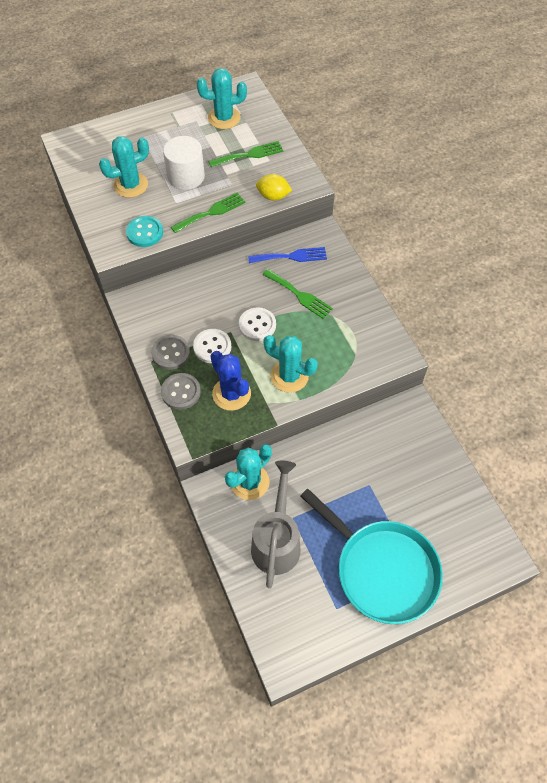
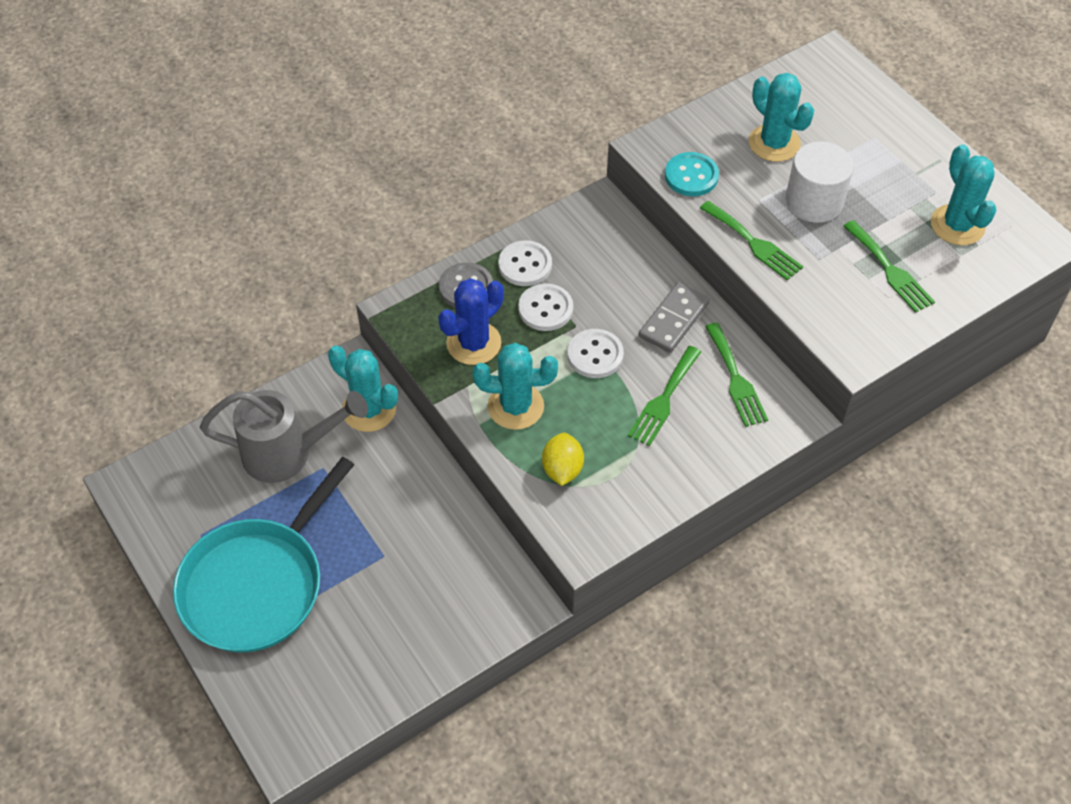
camera: 80 degrees right, 5 degrees down
grey button [151,335,190,370] -> white button [498,240,552,286]
blue fork [248,247,327,263] -> green fork [705,322,768,427]
yellow lemon [256,174,292,201] -> yellow lemon moved to [542,433,584,486]
turquoise cactus [263,335,318,393] -> turquoise cactus turned 75 degrees clockwise [473,343,558,430]
none -> grey domino [639,282,710,353]

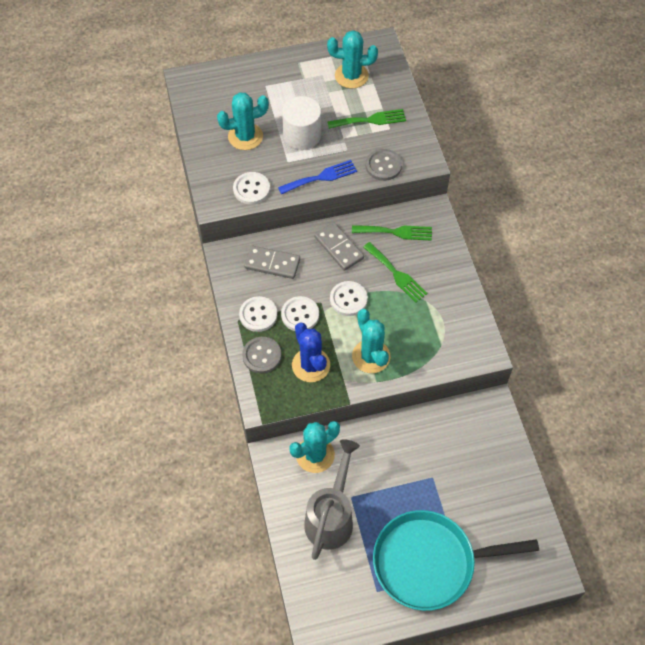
camera: 70 degrees left, 5 degrees up
turquoise pan [173,457,354,653] -> turquoise pan turned 120 degrees clockwise [373,510,539,611]
turquoise cactus [473,343,558,430] -> turquoise cactus turned 45 degrees counterclockwise [352,309,390,373]
yellow lemon [542,433,584,486] -> none
turquoise button [665,152,719,196] -> white button [233,172,270,205]
green fork [700,201,803,281] -> blue fork [278,160,357,194]
none -> grey domino [244,246,300,279]
none -> grey button [366,149,402,181]

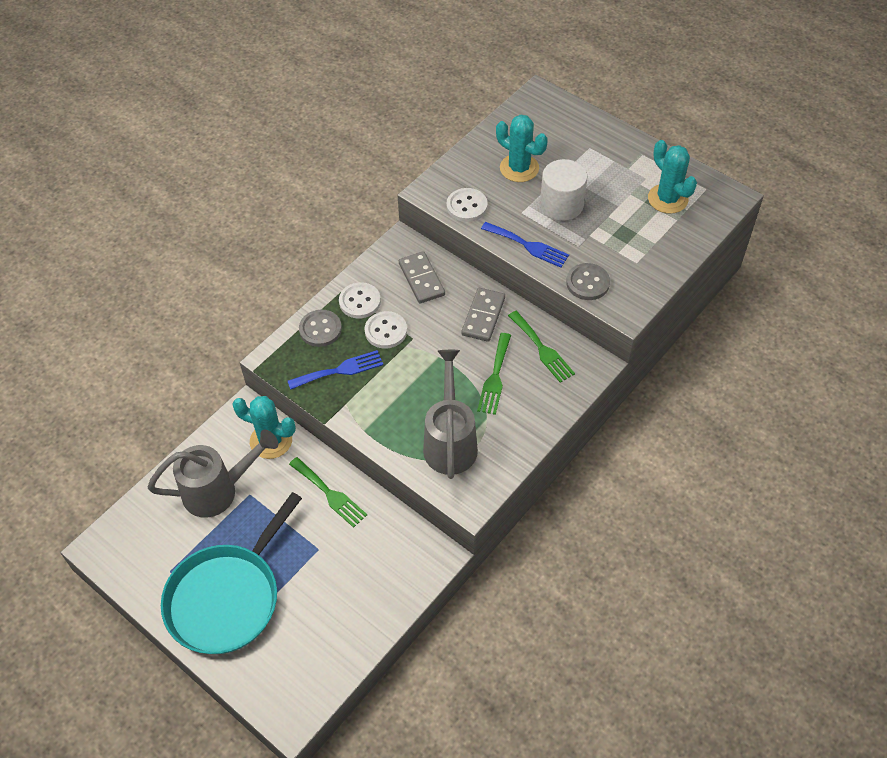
camera: 55 degrees right, 5 degrees down
blue cactus [292,322,330,382] -> blue fork [288,350,383,390]
green fork [327,109,406,129] -> green fork moved to [289,457,367,528]
white button [330,281,368,316] -> none
turquoise cactus [352,309,390,373] -> none
turquoise pan [373,510,539,611] -> turquoise pan turned 105 degrees counterclockwise [161,492,302,654]
none -> grey watering can [423,350,478,479]

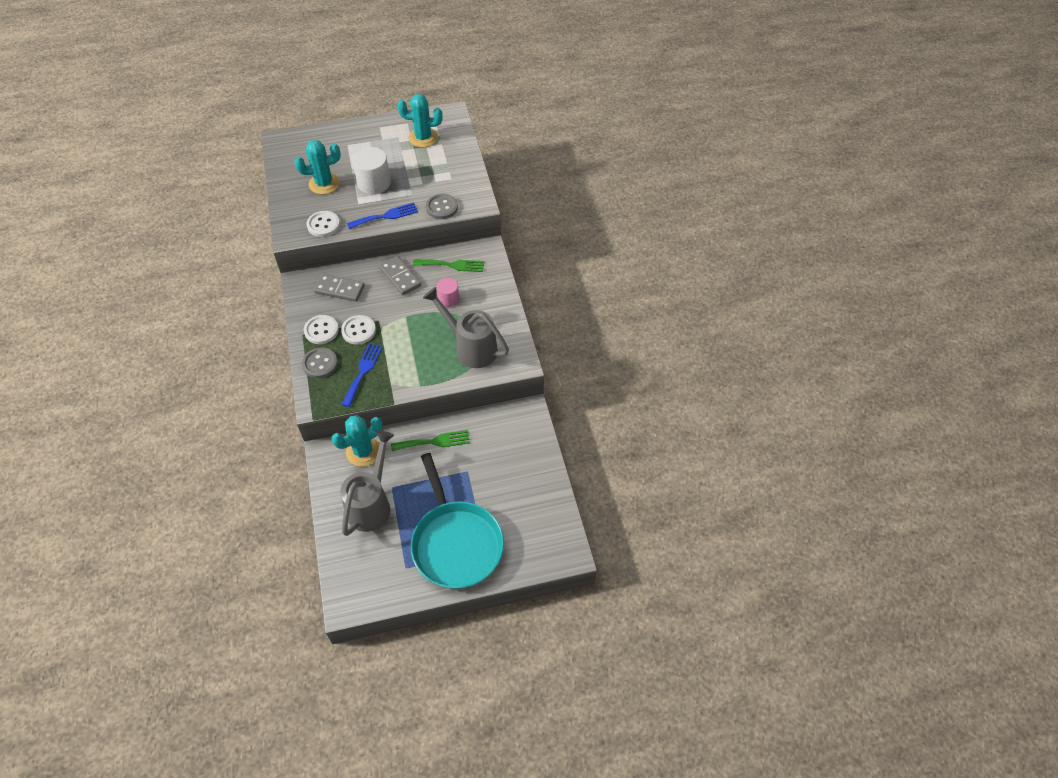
camera: 55 degrees left, 0 degrees up
green fork [477,333,511,415] -> pink cylinder [437,278,459,307]

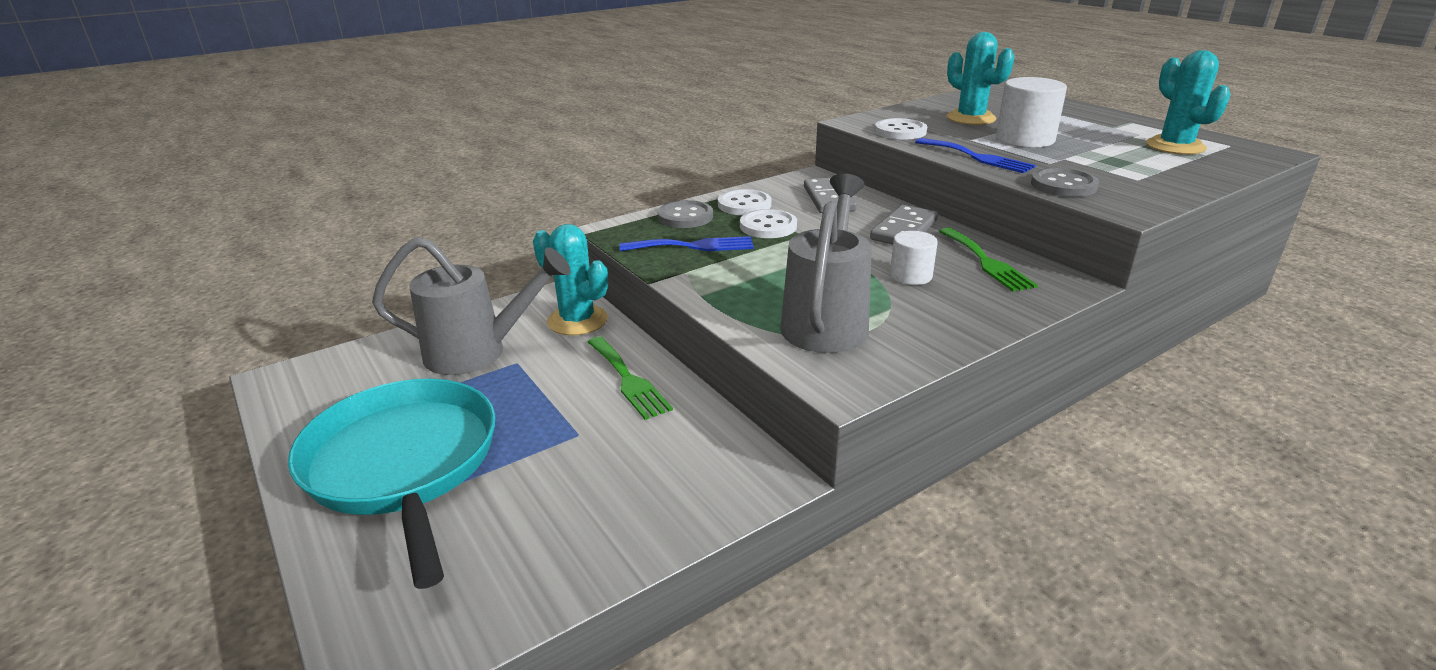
camera: 70 degrees right, 25 degrees down
turquoise pan [411,453,504,589] -> turquoise pan turned 105 degrees clockwise [288,379,496,589]
pink cylinder [437,278,459,307] -> white cylinder [890,231,938,285]

